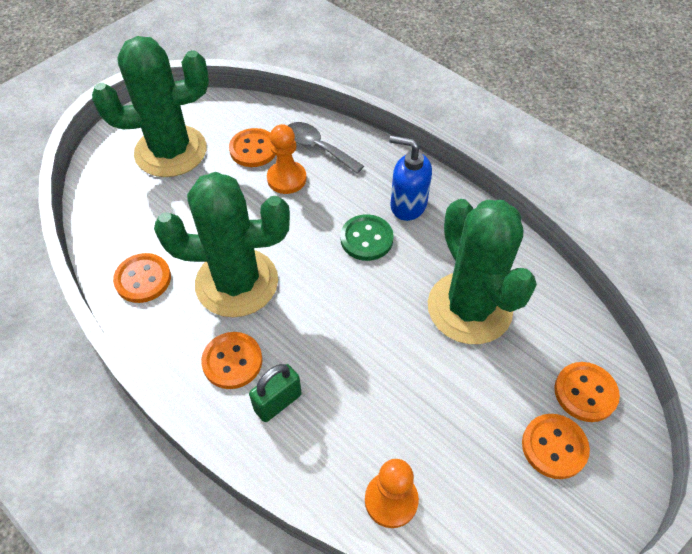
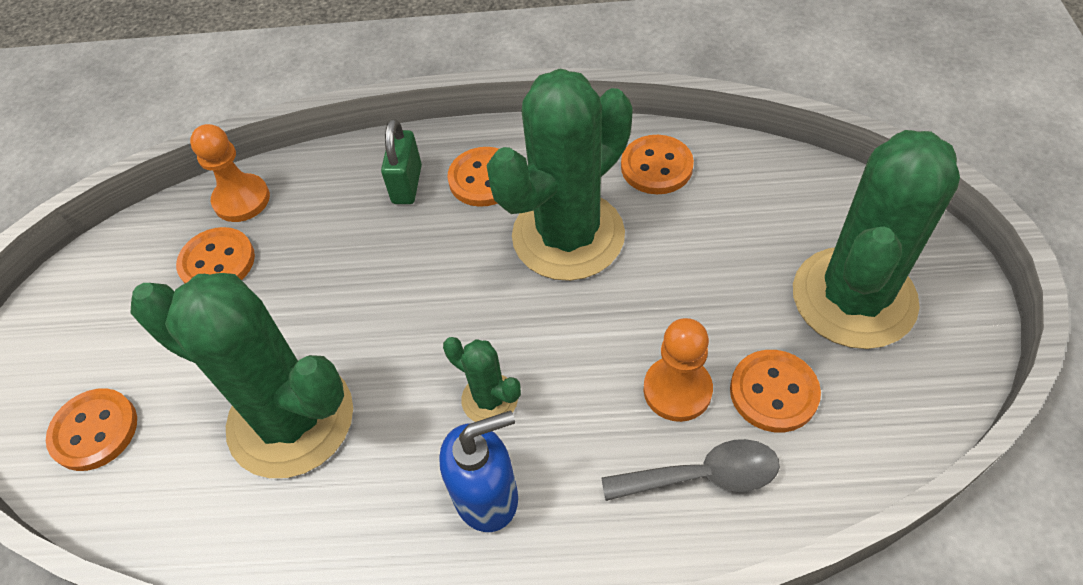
camera: 140 degrees right, 0 degrees up
green button [340,214,394,261] -> green cactus [443,337,521,422]
orange button [522,414,590,479] -> orange button moved to [176,227,255,283]

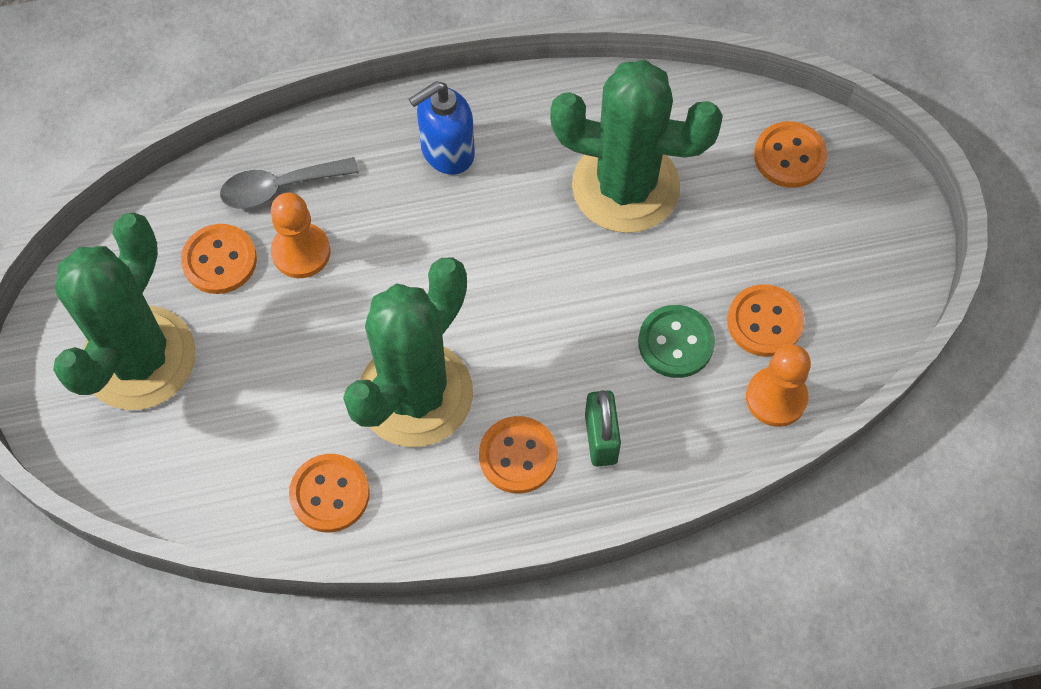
camera: 165 degrees right, 10 degrees up
green cactus [443,337,521,422] -> none
none -> green button [638,305,715,378]

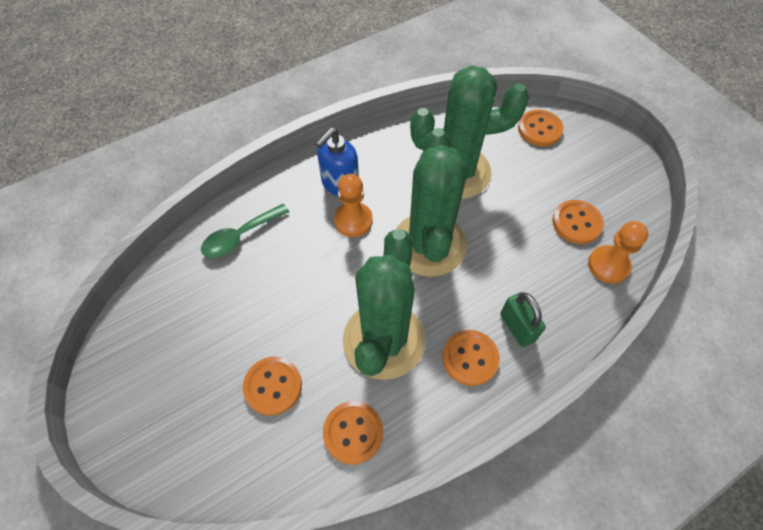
camera: 20 degrees left, 5 degrees down
green cactus [53,213,196,410] -> green cactus moved to [396,128,468,277]
orange button [181,224,257,294] -> orange button moved to [243,357,302,415]
grey spoon [220,157,359,209] -> green spoon [201,204,289,258]
orange pawn [271,192,330,278] -> orange pawn moved to [334,174,373,237]
green button [638,305,715,378] -> none

